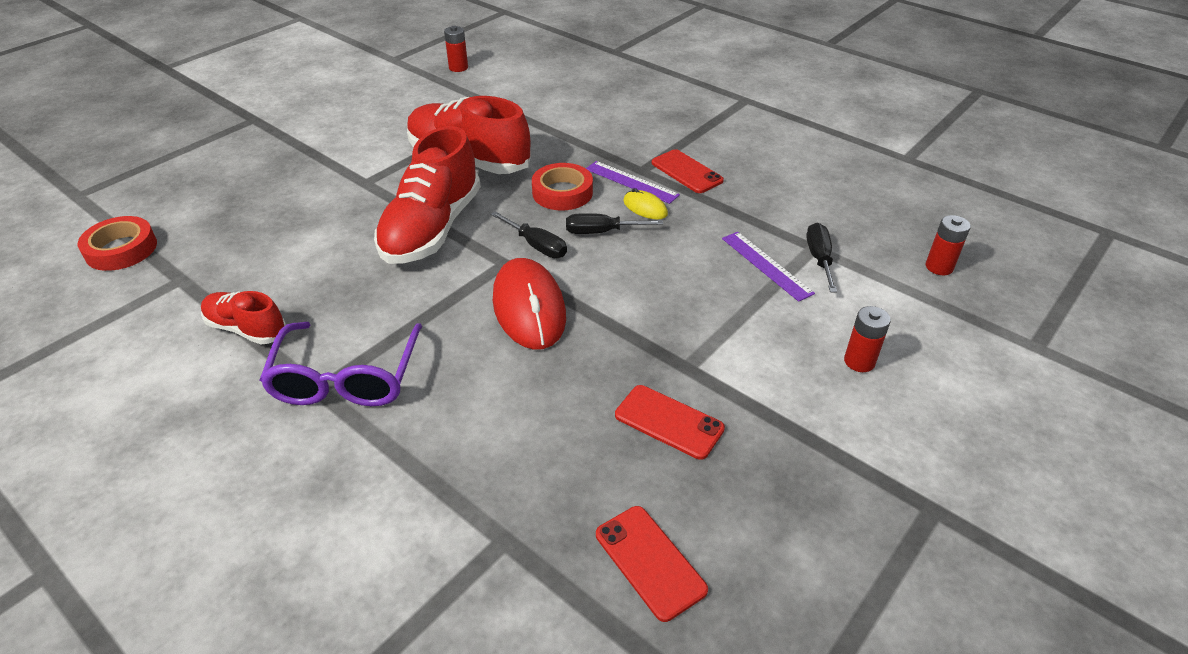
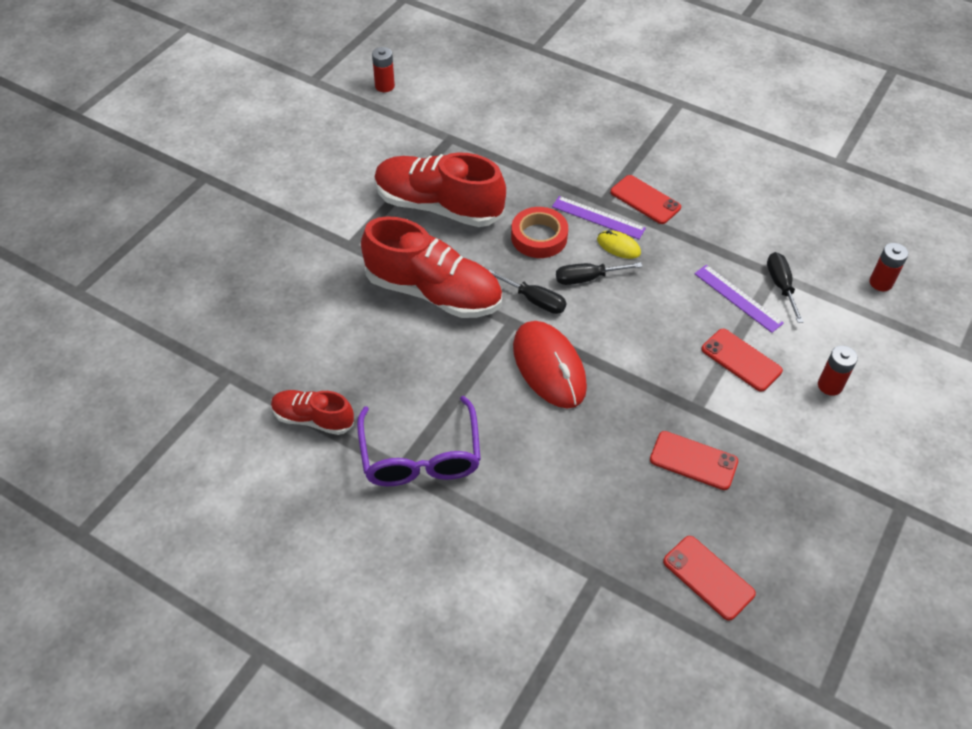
camera: 10 degrees left, 10 degrees up
red tape [78,216,157,271] -> none
red shoe [374,126,481,264] -> red shoe turned 75 degrees counterclockwise [361,216,502,318]
none -> red phone [701,329,783,392]

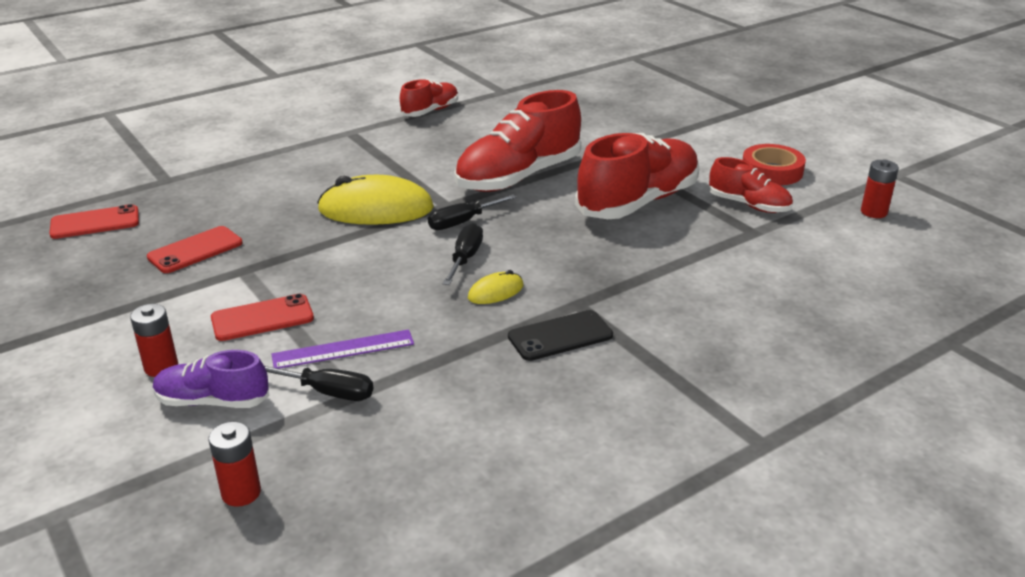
camera: 115 degrees right, 20 degrees down
purple glasses [357,396,481,486] -> none
red tape [511,207,568,258] -> red tape moved to [743,144,806,185]
red mouse [513,321,587,408] -> yellow mouse [317,175,434,225]
purple ruler [552,196,646,239] -> none
red phone [610,175,681,224] -> black phone [508,310,613,361]
none -> purple shoe [153,350,270,408]
none -> red shoe [709,157,793,213]

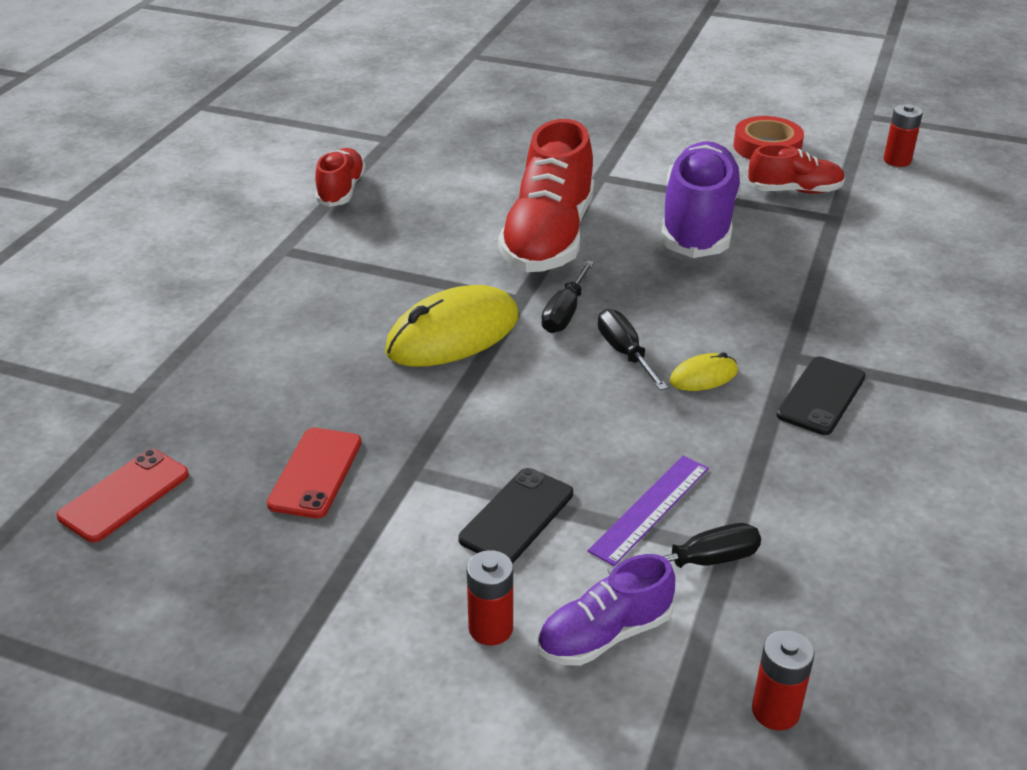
camera: 35 degrees left, 5 degrees up
red phone [211,294,314,341] -> black phone [458,468,573,563]
yellow mouse [468,270,524,304] -> yellow mouse turned 45 degrees clockwise [670,352,738,391]
red shoe [575,133,699,219] -> purple shoe [661,141,742,258]

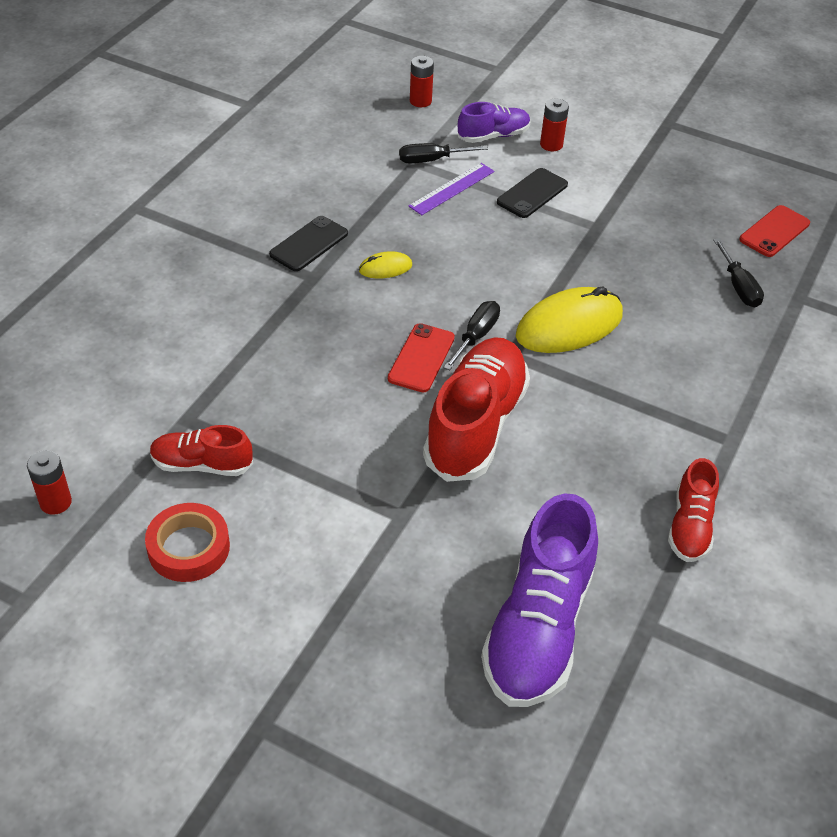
camera: 175 degrees left, 10 degrees up
red phone [267,428,361,518] -> red phone moved to [388,323,455,393]
black screwdriver [598,309,668,391] -> black screwdriver moved to [713,238,764,307]
purple shoe [661,141,742,258] -> purple shoe moved to [481,493,598,707]

